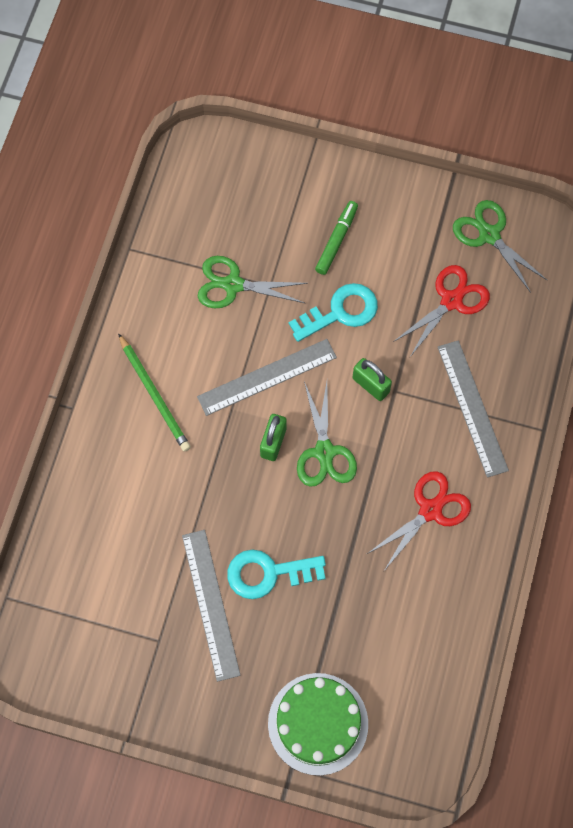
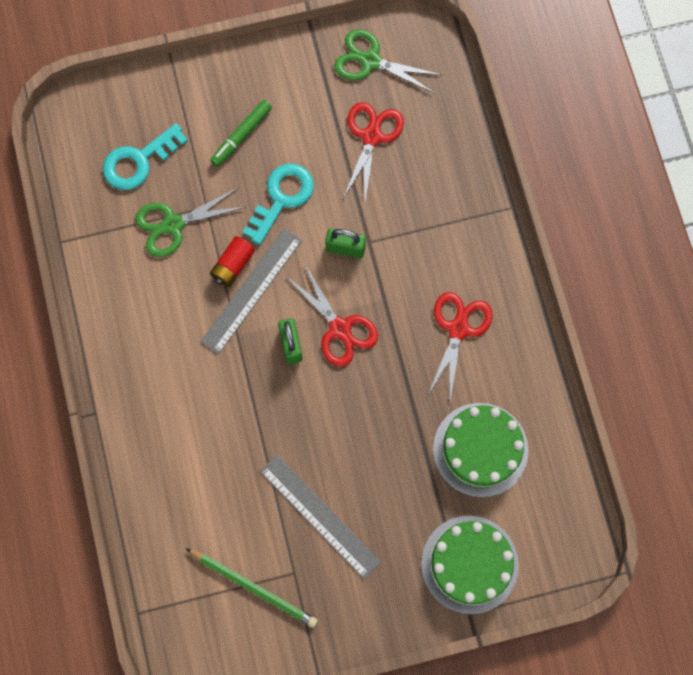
camera: 30 degrees left, 5 degrees up
green pencil [118,333,191,452] -> green pencil moved to [186,548,318,628]
turquoise key [227,549,326,599] -> turquoise key moved to [103,123,188,190]
green scissors [297,381,357,487] -> red scissors [287,264,378,367]
green marker [315,201,358,275] -> green marker turned 135 degrees counterclockwise [210,100,272,167]
grey ruler [438,340,509,478] -> none
none -> red battery [210,236,255,287]
none -> green cake [433,403,529,497]

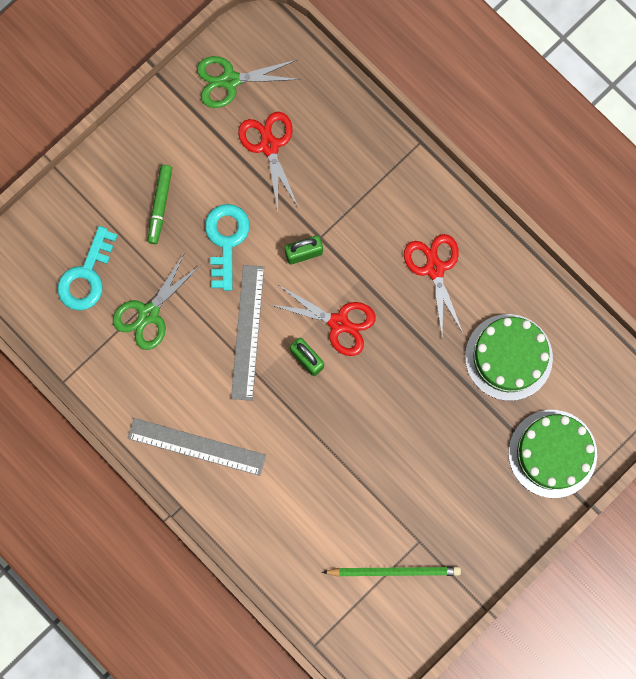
camera: 30 degrees left, 5 degrees up
red battery [210,236,255,287] -> none
grey ruler [260,455,381,579] -> grey ruler moved to [128,418,266,476]

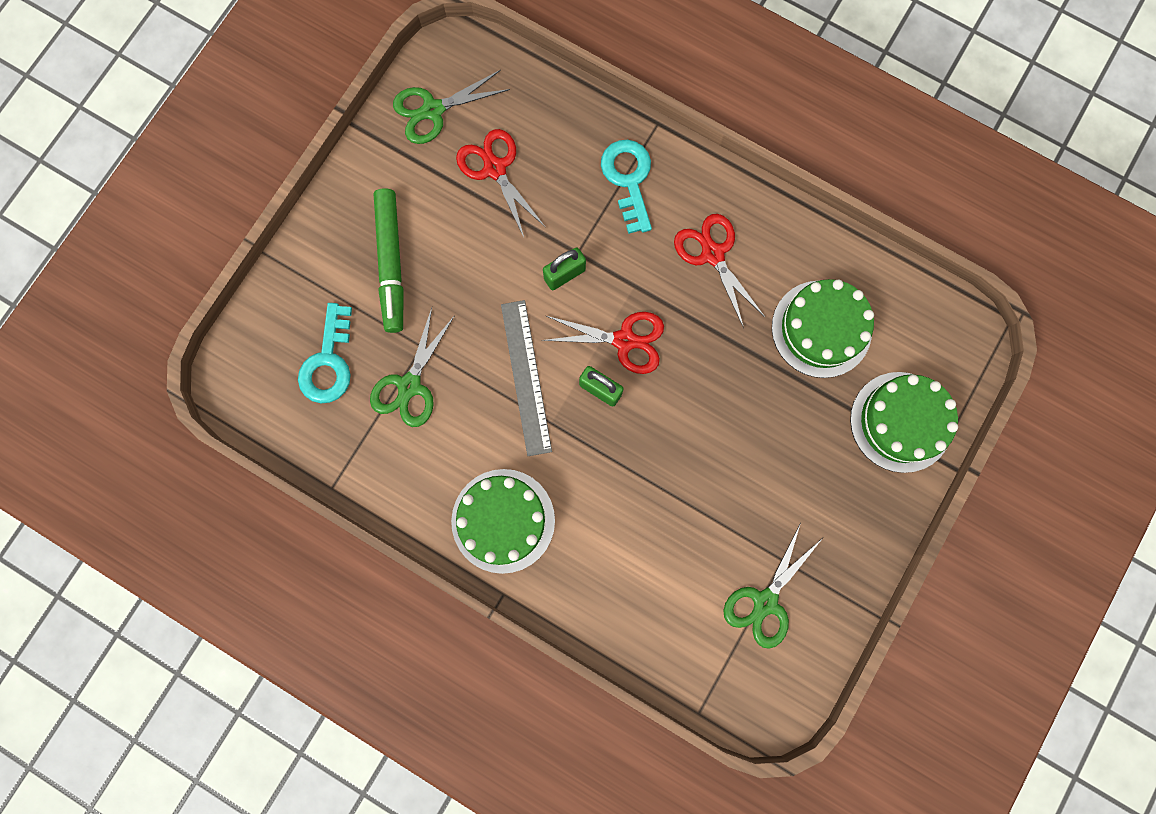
camera: 15 degrees left, 0 degrees up
grey ruler [128,418,266,476] -> green cake [451,469,555,574]
green marker [148,165,172,244] -> green marker [374,188,404,333], size x1.57
turquoise key [205,204,250,291] -> turquoise key moved to [601,140,652,234]
green pencil [322,566,461,577] -> green scissors [723,523,823,649]

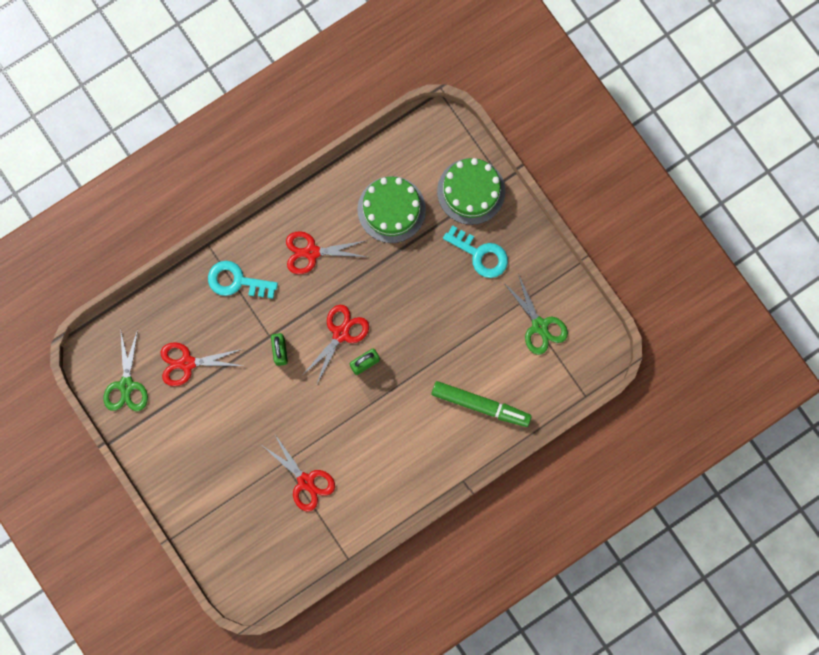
camera: 65 degrees left, 0 degrees up
turquoise key [298,303,352,403] -> turquoise key moved to [443,225,508,278]
green scissors [370,308,455,427] -> red scissors [263,435,335,512]
green marker [374,188,404,333] -> green marker moved to [431,381,532,427]
green cake [451,469,555,574] -> none
grey ruler [501,300,552,456] -> none

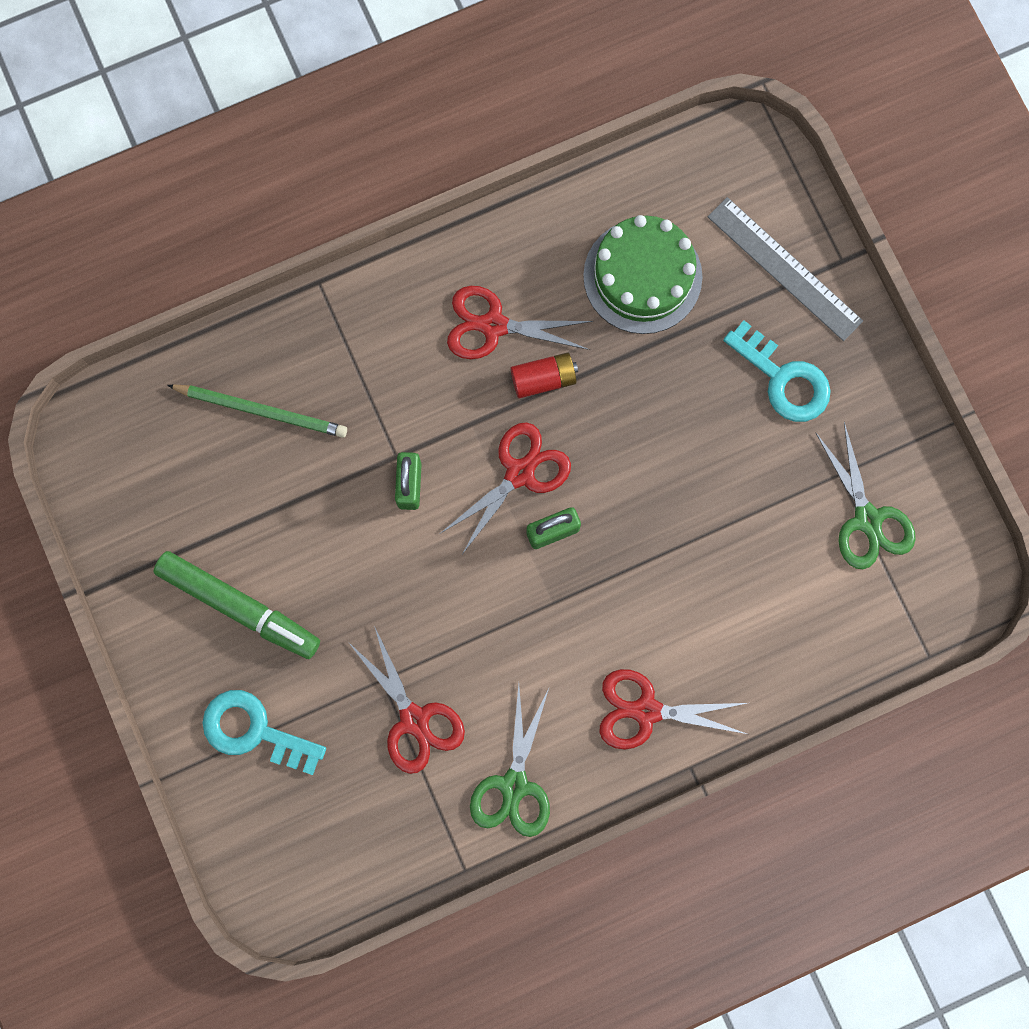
camera: 10 degrees right, 0 degrees up
green scissors [103,329,148,411] -> green scissors moved to [470,684,550,837]
red scissors [161,342,242,386] -> red scissors moved to [599,669,747,749]
turquoise key [208,261,278,299] -> turquoise key moved to [202,690,326,775]
green marker [431,381,532,427] -> green marker moved to [154,551,320,659]
green cake [437,158,505,225] -> grey ruler [708,197,863,341]
none -> green pencil [167,384,347,438]
none -> red battery [510,353,578,398]

